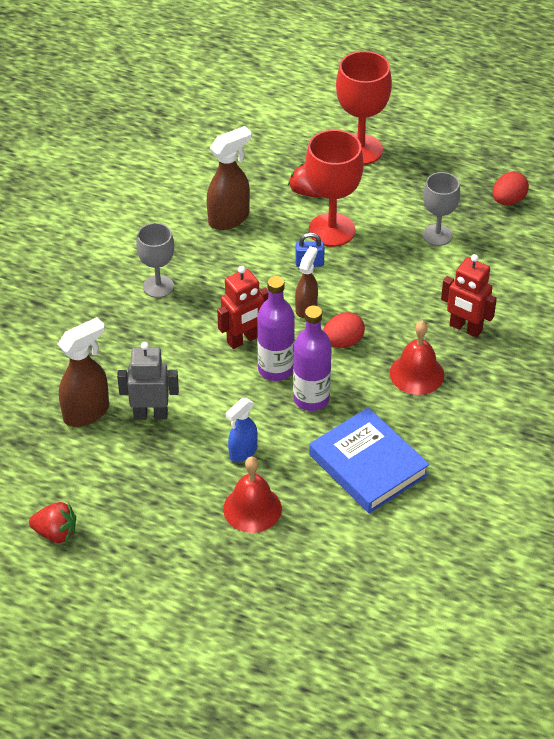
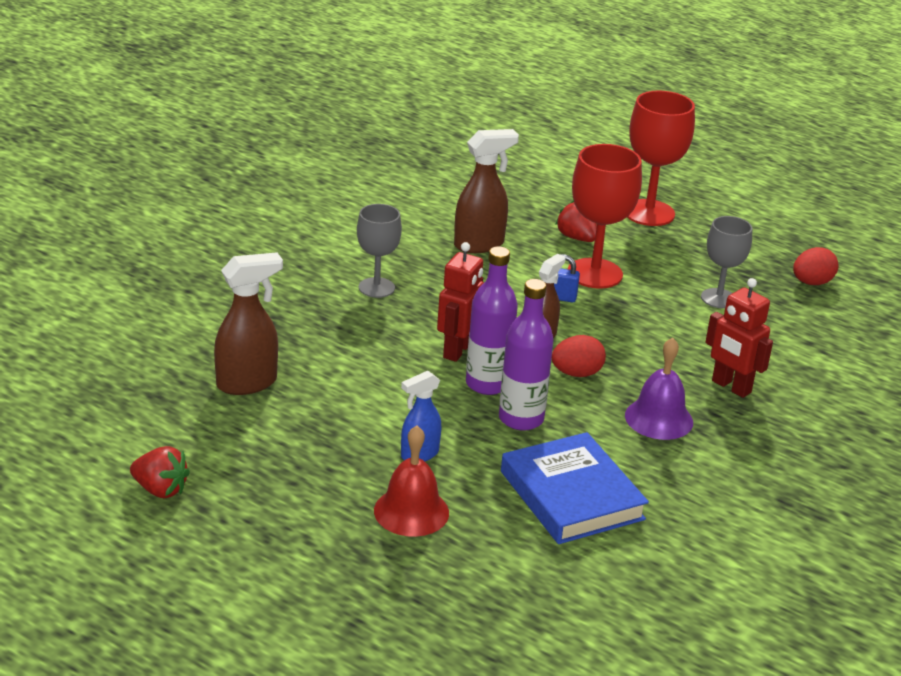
camera: 10 degrees right, 15 degrees down
grey robot [117,342,179,420] -> none
red robot [217,266,269,349] -> red robot turned 45 degrees counterclockwise [437,242,484,362]
red bell [390,321,444,395] -> purple bell [625,337,693,440]

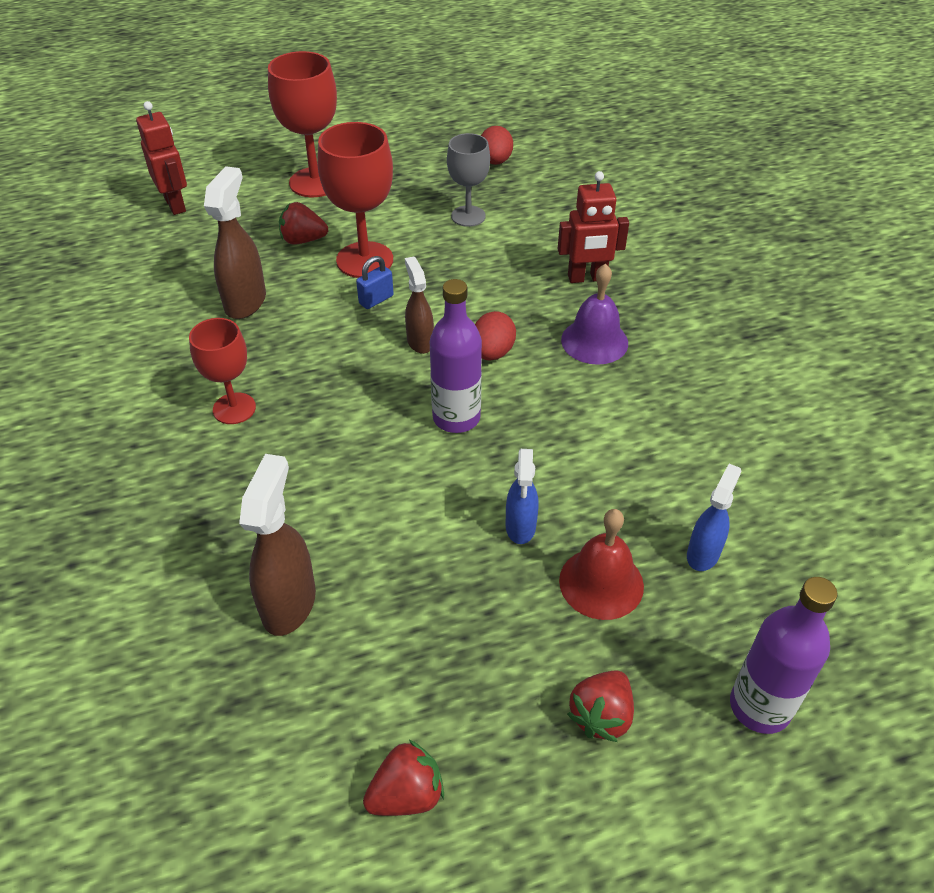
camera: 50 degrees left, 15 degrees up
grey goblet [357,204,402,298] -> red goblet [189,318,256,424]
red robot [437,242,484,362] -> red robot moved to [136,101,187,215]
purple bottle [499,279,554,431] -> purple bottle moved to [730,577,837,734]
blue book [501,432,649,544] -> none
none -> red strawberry [567,670,634,742]
none -> blue spray bottle [687,464,741,571]

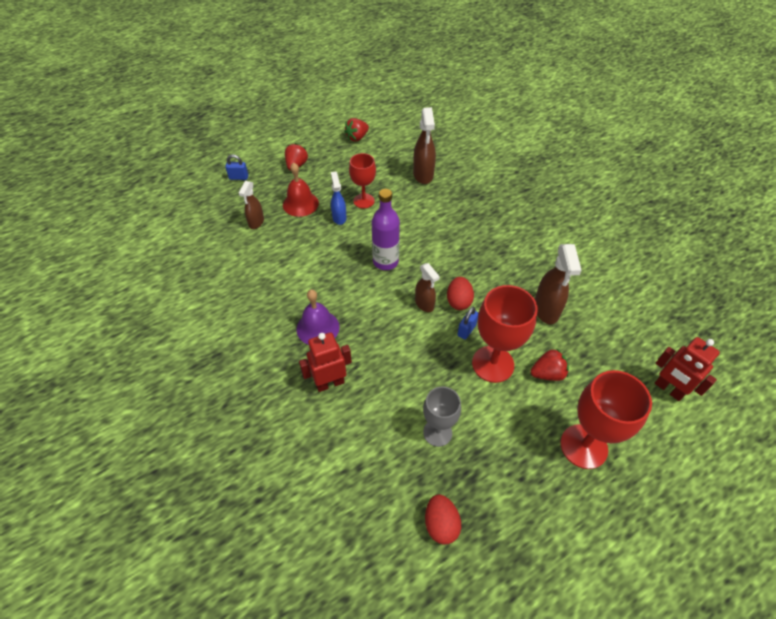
camera: 165 degrees right, 5 degrees up
red goblet [189,318,256,424] -> red goblet moved to [349,153,376,209]
red egg [475,311,516,361] -> red egg moved to [447,277,474,310]
blue spray bottle [687,464,741,571] -> brown spray bottle [239,181,264,229]
purple bottle [730,577,837,734] -> blue padlock [225,154,248,180]

